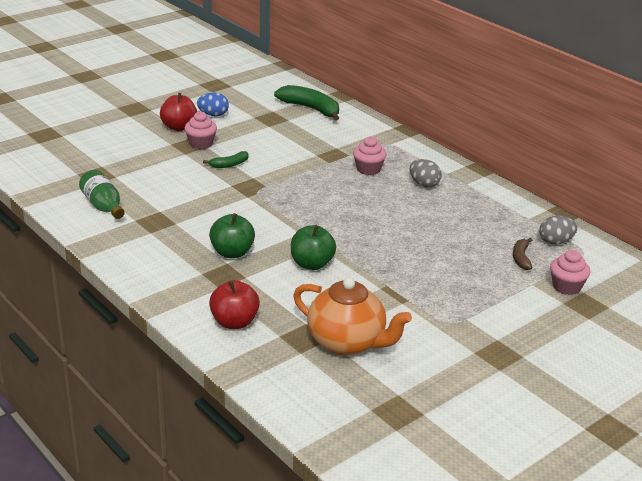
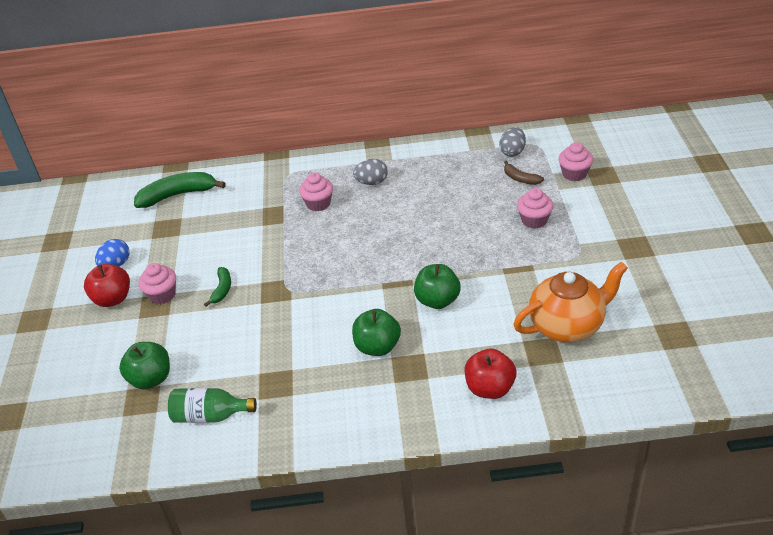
camera: 50 degrees left, 10 degrees up
none -> green apple [119,342,170,390]
none -> pink cupcake [517,188,553,229]

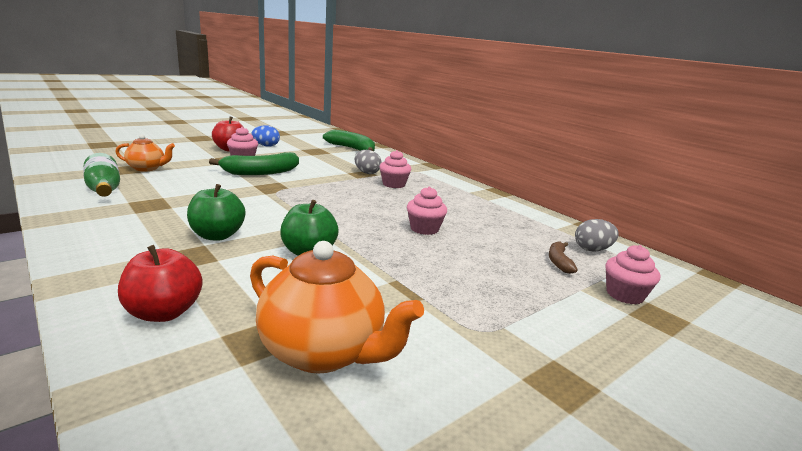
camera: 50 degrees right, 20 degrees down
green apple [119,342,170,390] -> orange teapot [115,134,175,172]
green banana [204,267,231,306] -> green banana [209,152,299,175], size x1.90
grey egg [353,159,388,185] -> grey egg moved to [354,150,382,174]
pink cupcake [517,188,553,229] -> pink cupcake moved to [407,187,447,235]

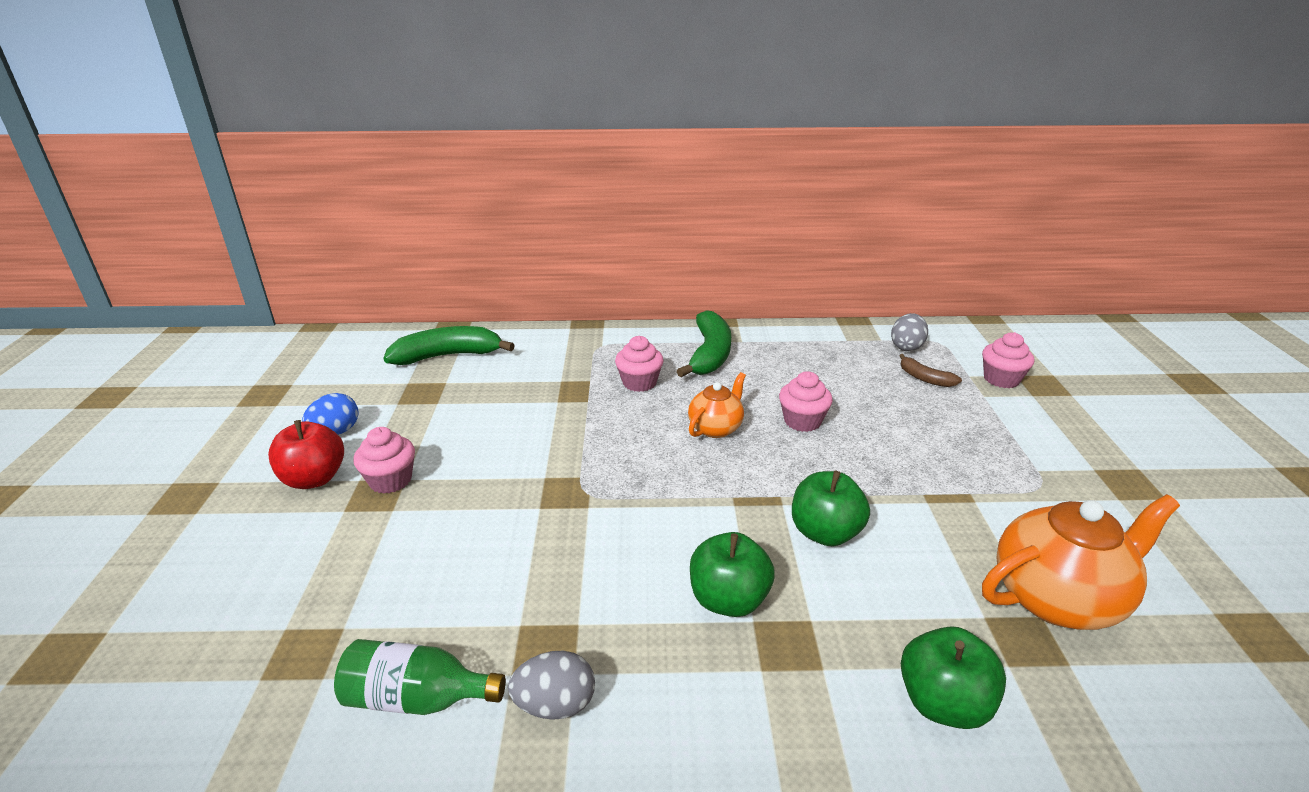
camera: 50 degrees left, 10 degrees up
orange teapot [115,134,175,172] -> orange teapot moved to [688,372,746,438]
red apple [118,245,203,322] -> green apple [901,626,1006,729]
green banana [209,152,299,175] -> green banana moved to [677,310,731,377]
grey egg [354,150,382,174] -> grey egg moved to [508,651,595,720]

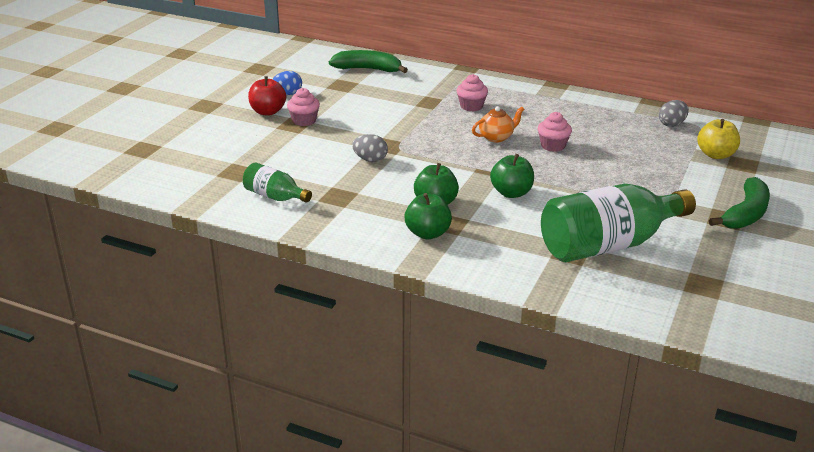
camera: 25 degrees right, 0 degrees up
grey egg [508,651,595,720] -> grey egg moved to [352,134,388,162]
green banana [677,310,731,377] -> green banana moved to [709,177,770,229]
brown banana [899,354,962,387] -> none
green apple [901,626,1006,729] -> green apple moved to [405,193,452,239]
pink cupcake [982,332,1035,388] -> yellow apple [697,119,740,159]
orange teapot [982,494,1180,630] -> green bottle [541,184,696,262]

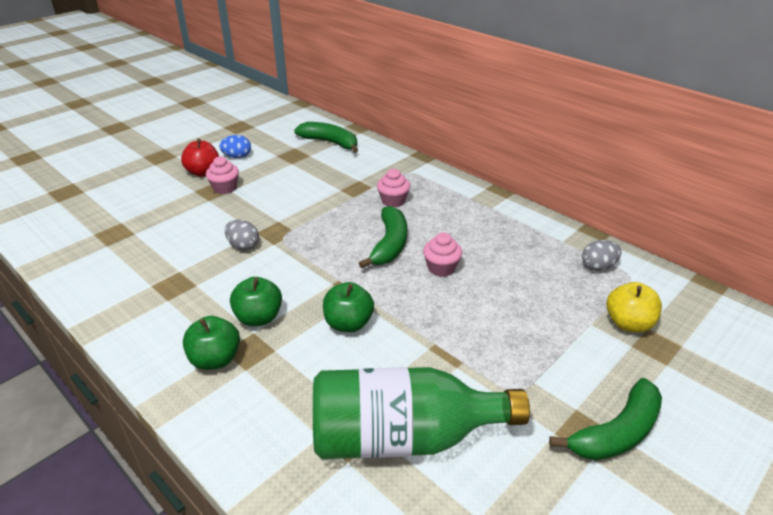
camera: 20 degrees right, 5 degrees up
green bottle [243,163,312,203] -> none
orange teapot [472,106,524,143] -> green banana [359,206,407,268]

